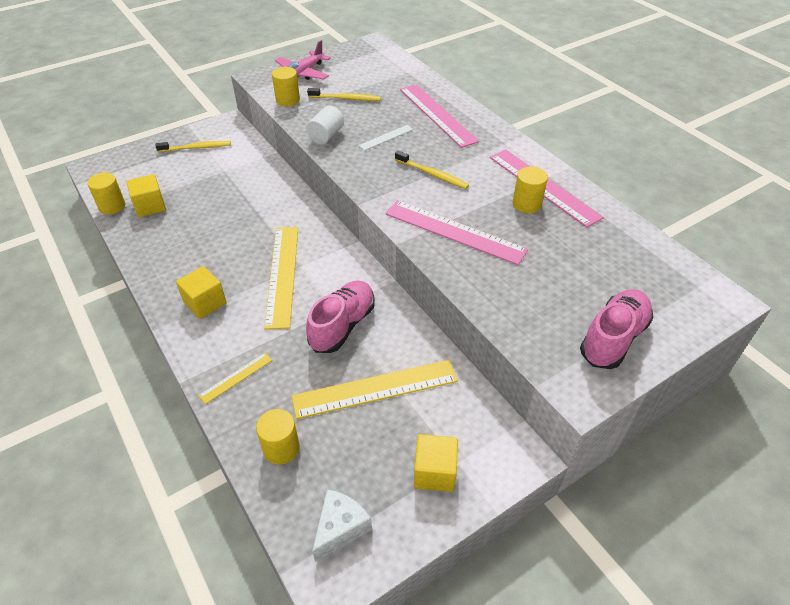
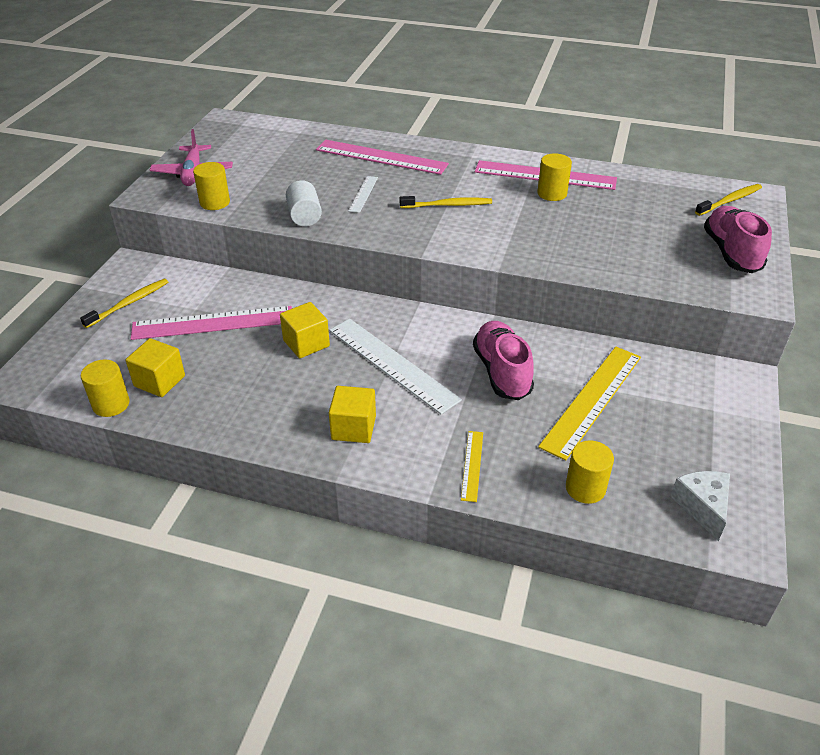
camera: 40 degrees left, 5 degrees down
yellow ruler [264,227,298,329] -> white ruler [329,319,462,414]
yellow toothbrush [307,88,381,101] -> yellow toothbrush moved to [695,184,762,216]
pink ruler [385,200,528,265] -> pink ruler moved to [131,306,292,340]
yellow cube [414,434,458,492] -> yellow cube moved to [280,302,330,358]

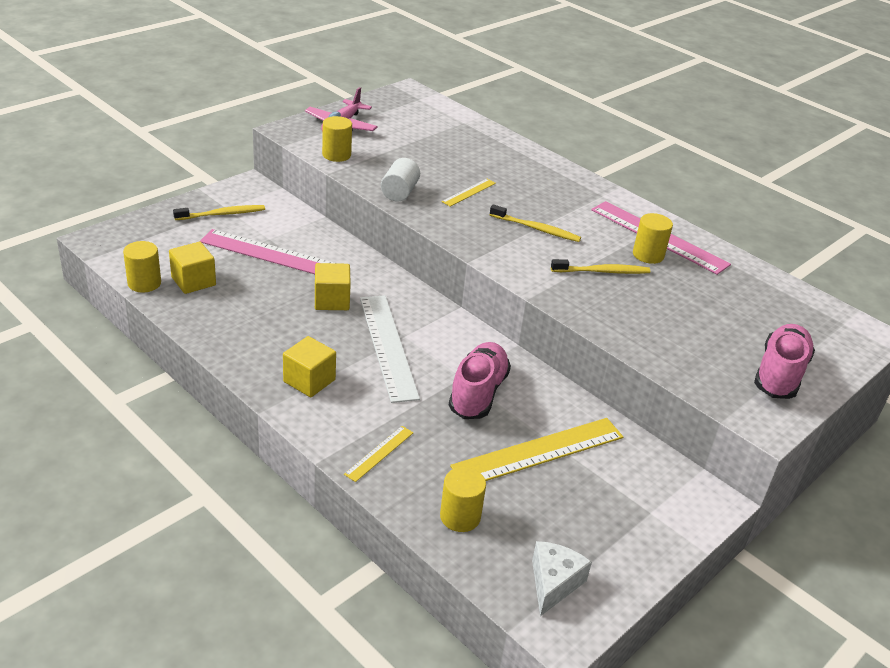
camera: 25 degrees right, 5 degrees down
pink ruler [316,140,449,175] -> none
white ruler [348,176,378,213] -> yellow ruler [441,179,496,207]
yellow toothbrush [695,184,762,216] -> yellow toothbrush moved to [551,259,650,274]

